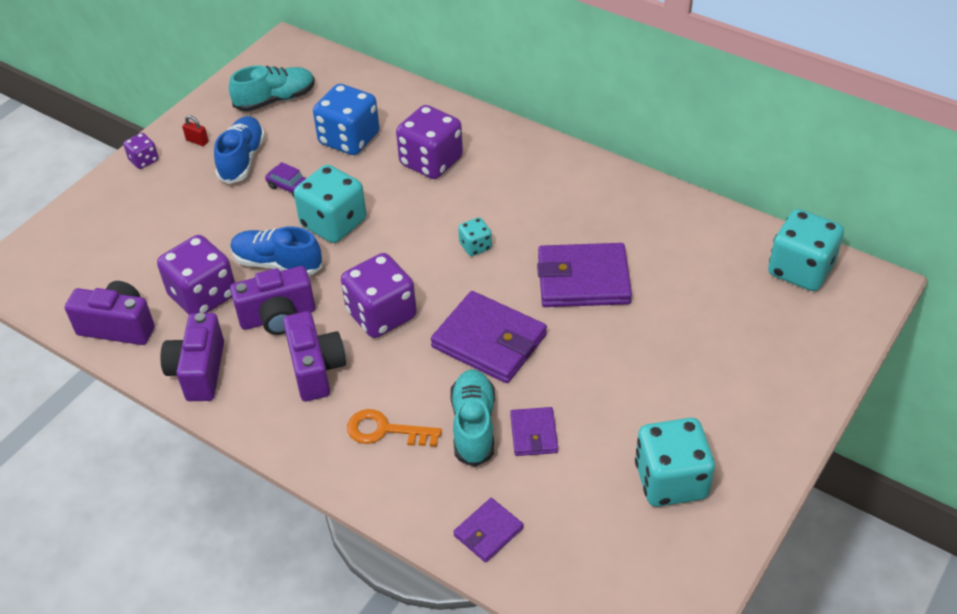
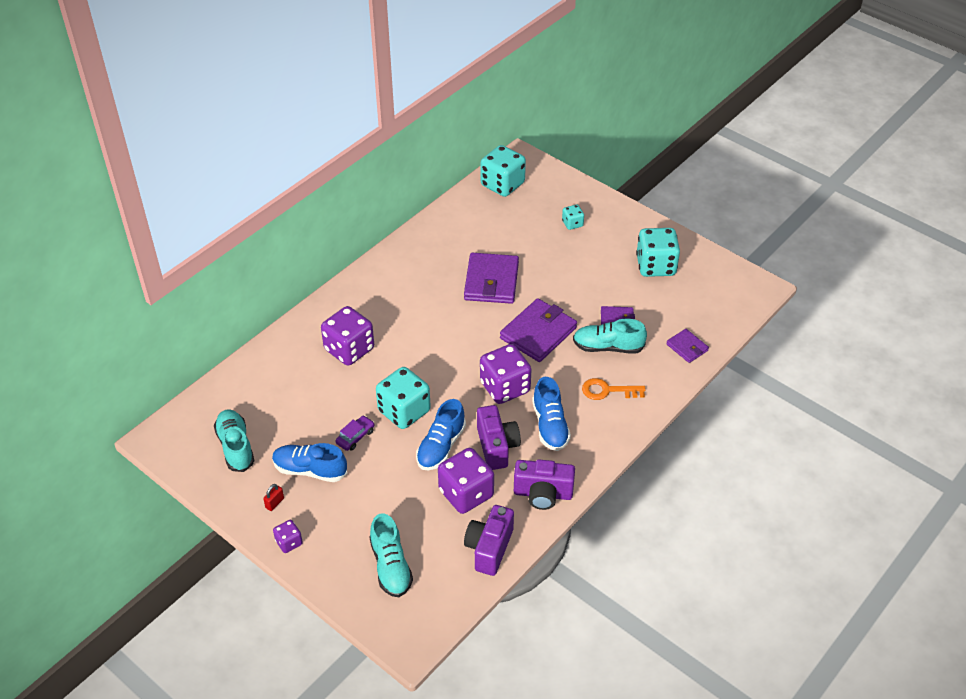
camera: 85 degrees left, 0 degrees up
purple camera [283,311,346,401] -> blue shoe [532,377,571,451]
blue dice [313,84,380,155] -> none
orange key [347,409,442,447] -> orange key turned 75 degrees clockwise [582,378,646,400]
turquoise dice [458,217,492,256] -> turquoise dice moved to [562,205,584,230]
none -> turquoise shoe [370,514,413,597]

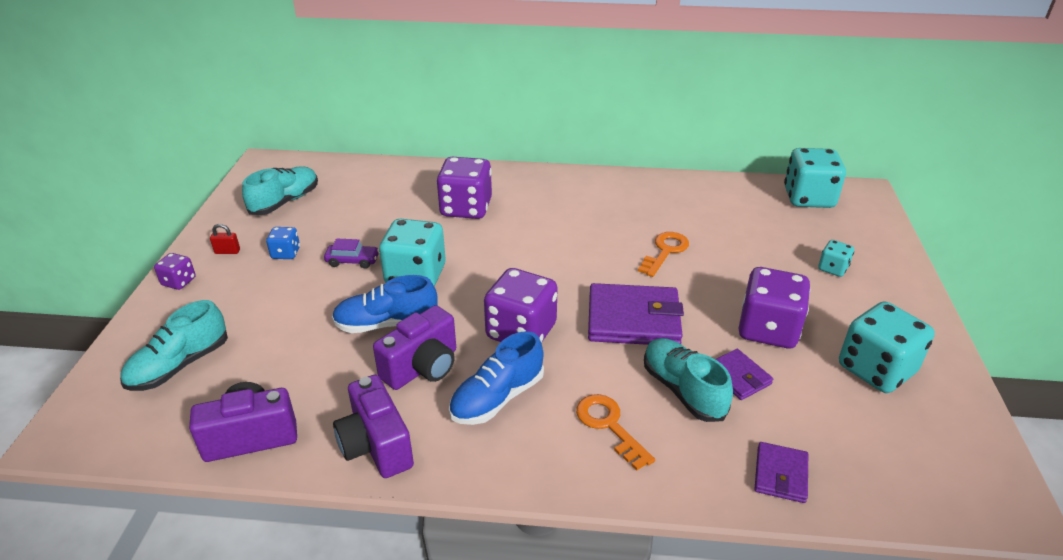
camera: 55 degrees right, 10 degrees down
blue shoe [272,443,347,482] -> blue dice [266,227,300,259]
purple dice [438,448,494,514] -> purple dice moved to [738,267,811,348]
purple wallet [464,253,519,304] -> orange key [638,232,689,277]

